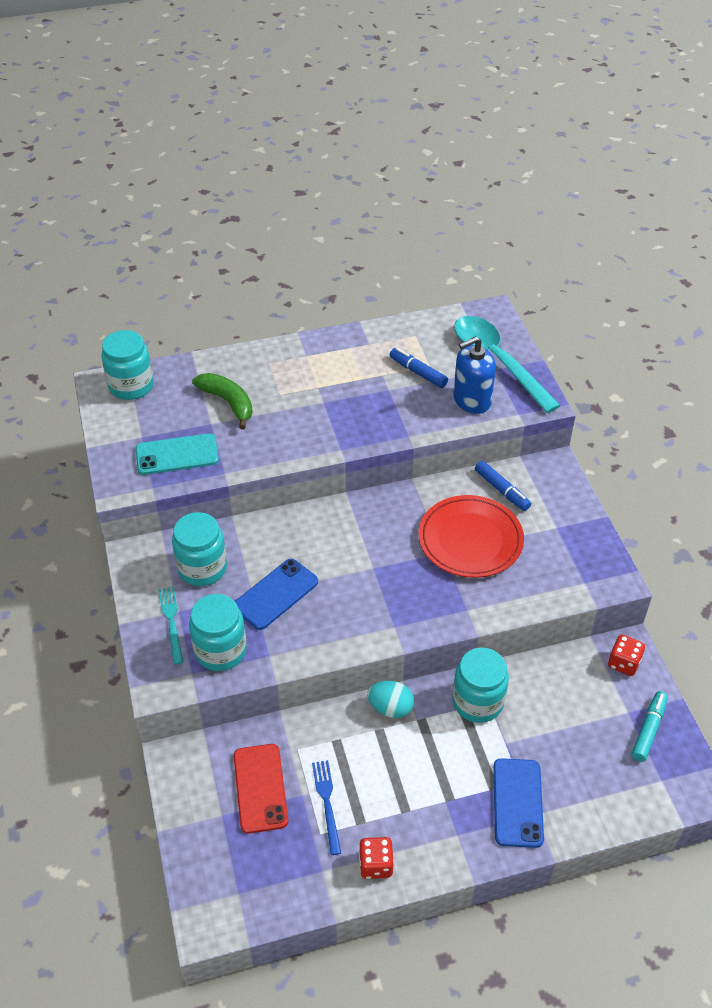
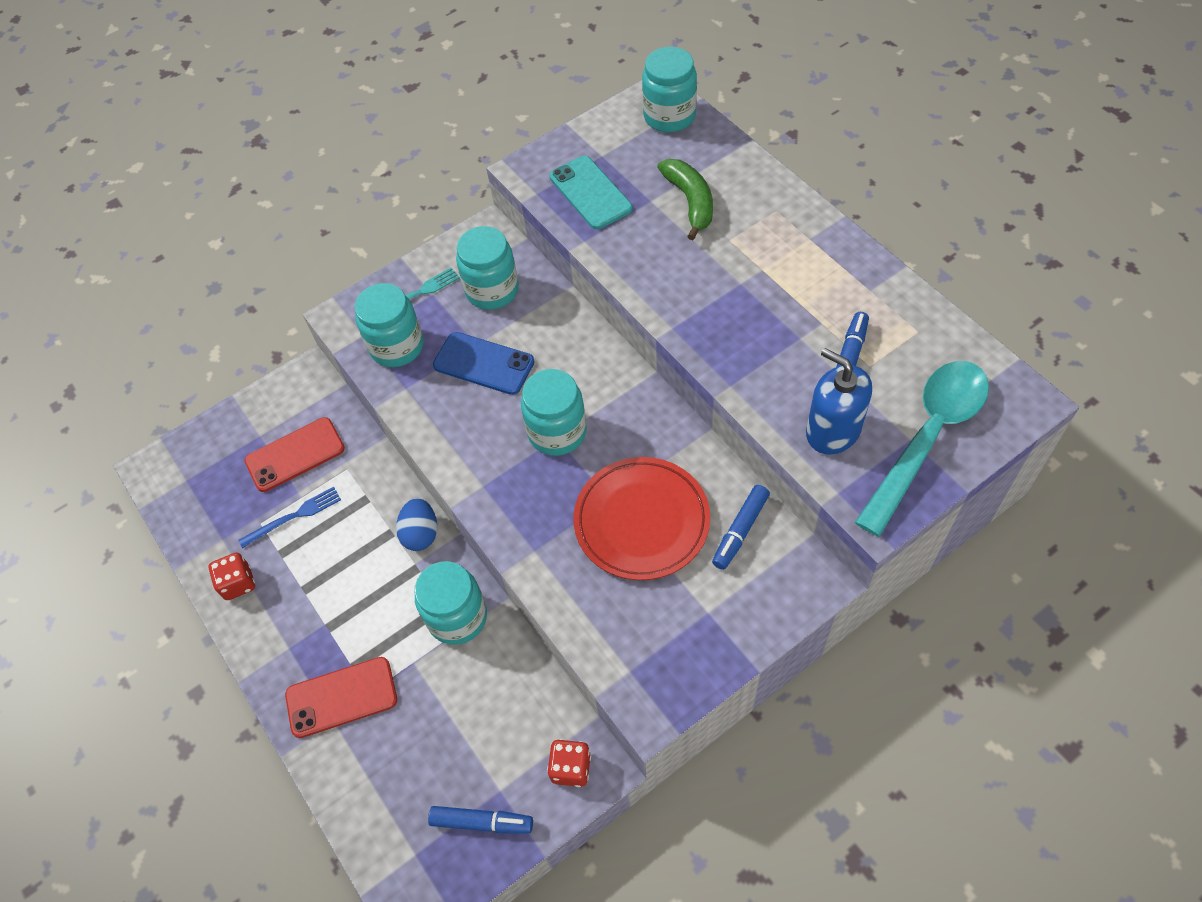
camera: 75 degrees right, 10 degrees up
green banana [192,373,253,429] -> green banana turned 45 degrees counterclockwise [657,159,713,240]
turquoise egg [367,681,414,718] -> blue egg [396,498,437,551]
blue phone [493,758,544,848] -> red phone [285,657,397,738]
turquoise marker [632,691,668,762] -> blue marker [428,806,533,834]
none -> turquoise jar [521,369,587,456]

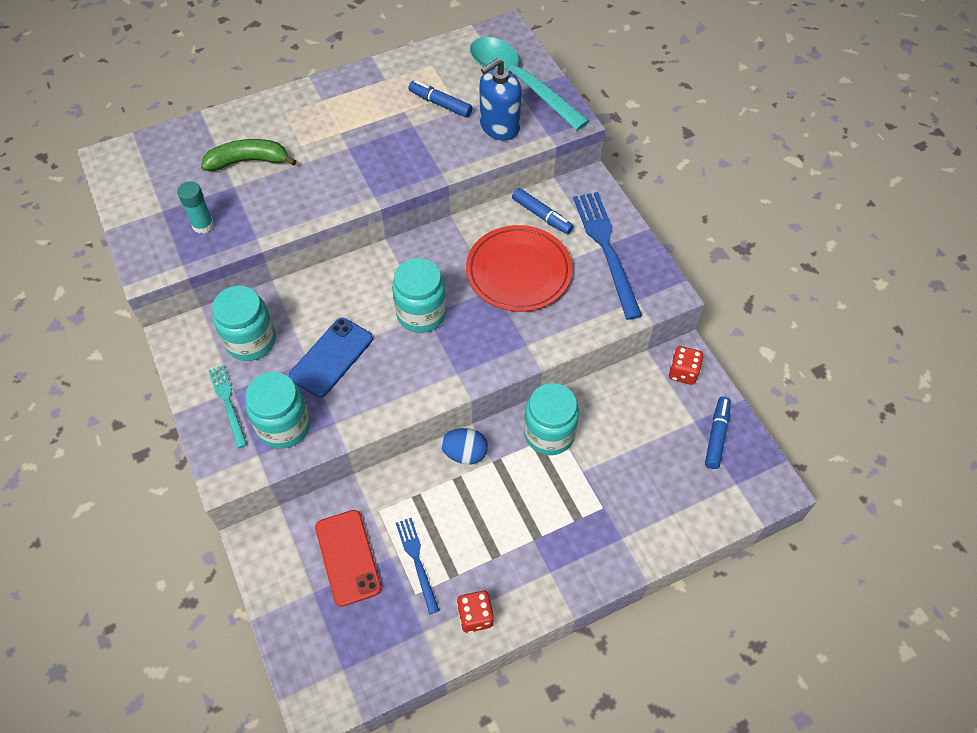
camera: 85 degrees left, 0 degrees up
red phone [285,657,397,738] -> none
turquoise phone [550,156,632,229] -> turquoise glue stick [177,181,214,234]
turquoise jar [642,47,697,133] -> none
none -> blue fork [573,192,642,320]

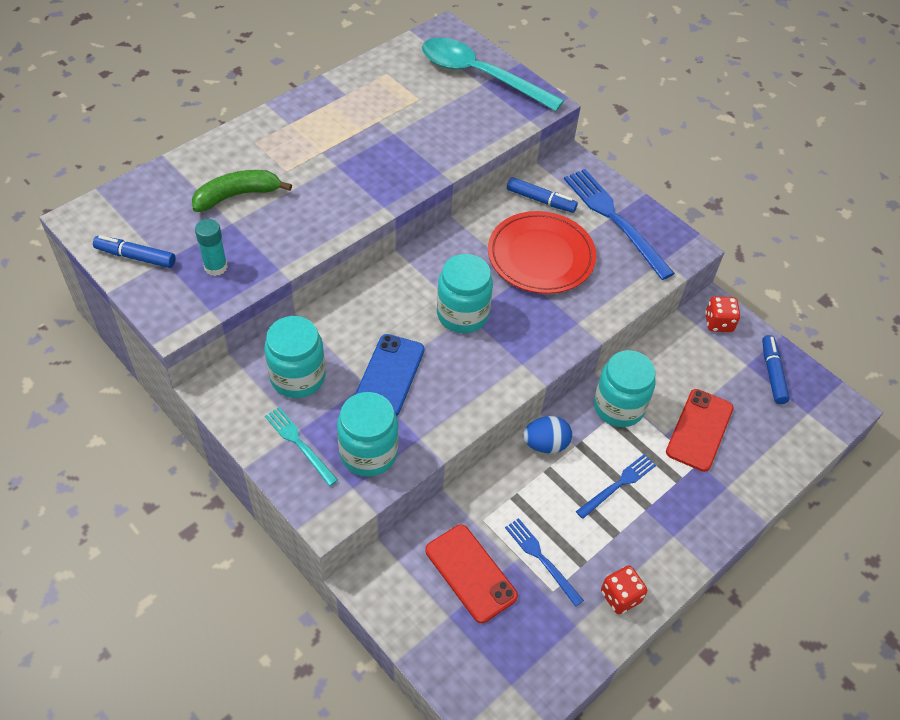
camera: 20 degrees left, 5 degrees down
blue marker [408,80,473,118] -> blue marker moved to [93,235,175,268]
blue soap dispenser [480,58,521,141] -> none
none -> blue fork [576,454,656,519]
none -> red phone [666,389,734,472]

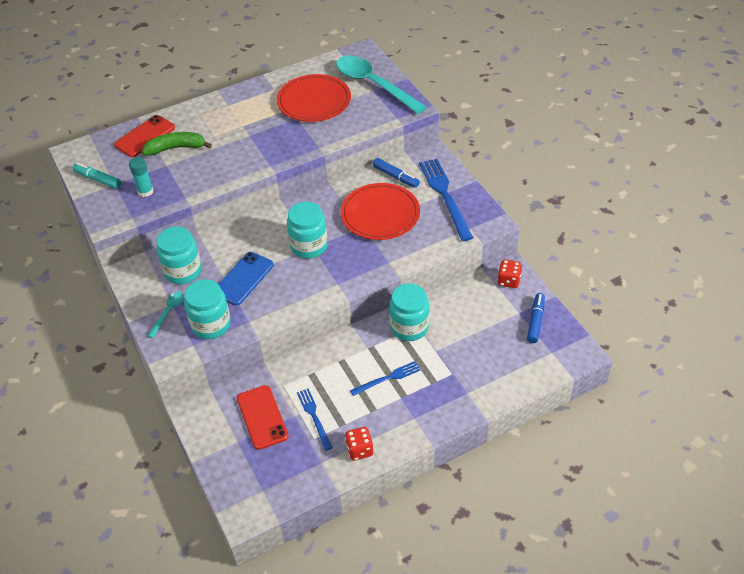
camera: 20 degrees right, 5 degrees down
blue marker [93,235,175,268] -> turquoise marker [73,163,121,189]
turquoise fork [265,407,338,486] -> turquoise spoon [147,292,184,338]
blue egg [523,416,572,453] -> none
red phone [666,389,734,472] -> red phone moved to [114,115,175,157]
none -> red plate [277,74,351,122]

